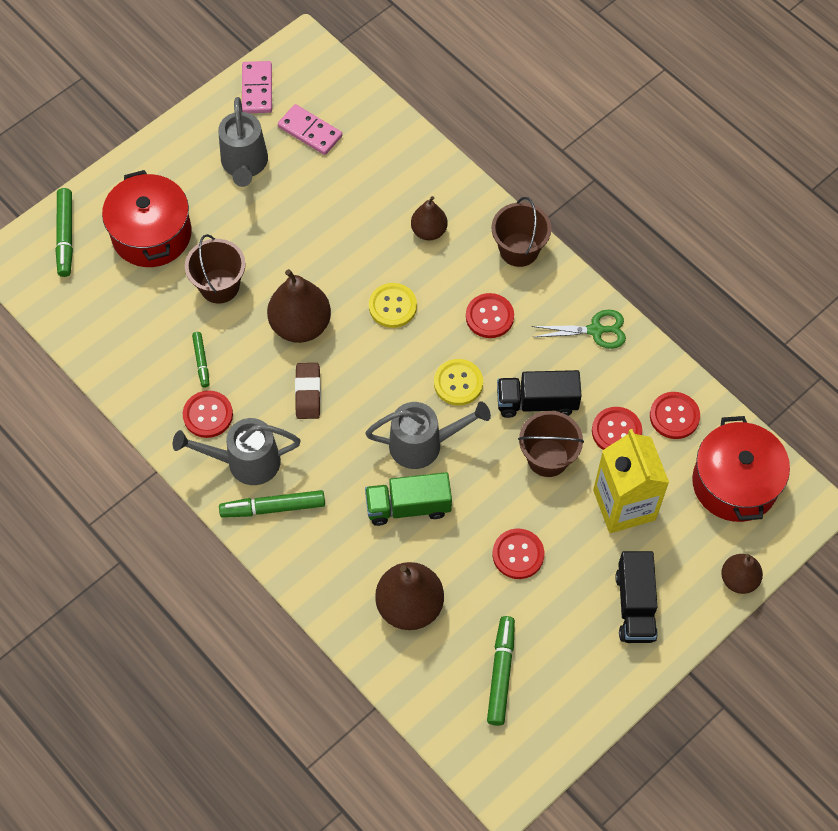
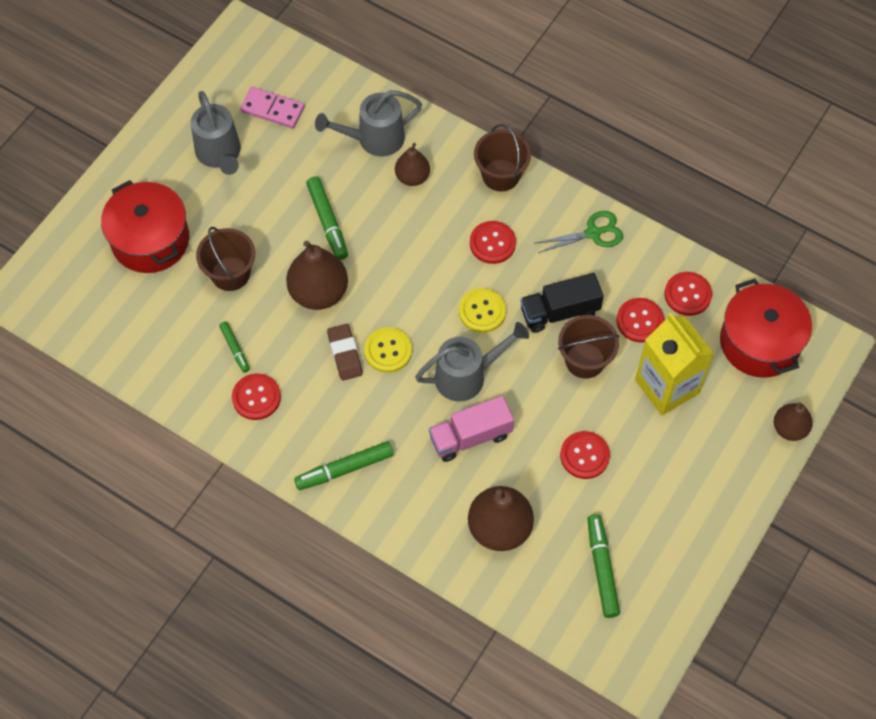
camera: 15 degrees left, 0 degrees up
green marker [55,188,73,277] -> green marker moved to [306,177,348,260]
grey watering can [173,418,301,485] -> grey watering can moved to [315,90,422,156]
pink domino [242,61,272,113] -> none
green truck [365,472,452,526] -> pink truck [429,396,514,462]
yellow button [369,283,417,328] -> yellow button moved to [364,327,412,373]
black truck [615,551,658,643] -> none

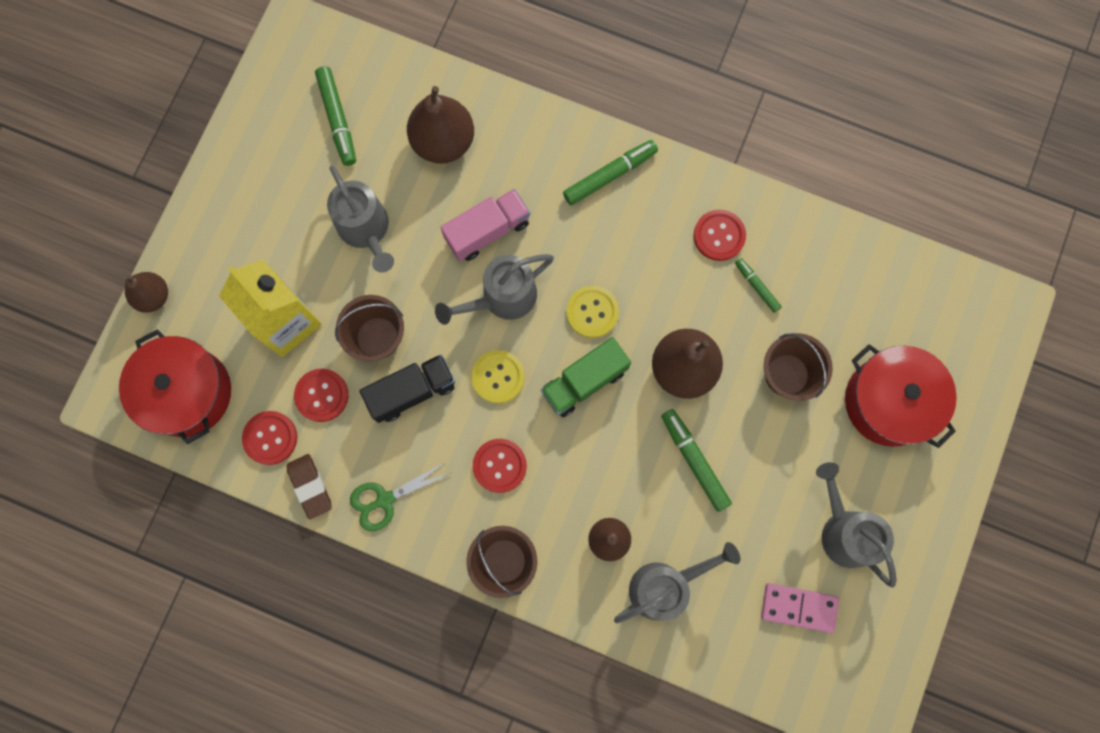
camera: 170 degrees right, 15 degrees up
brown eraser [327,324,363,381] -> brown eraser moved to [287,454,332,519]
red button [560,431,610,479] -> grey watering can [327,165,394,272]
none -> green truck [541,337,631,417]

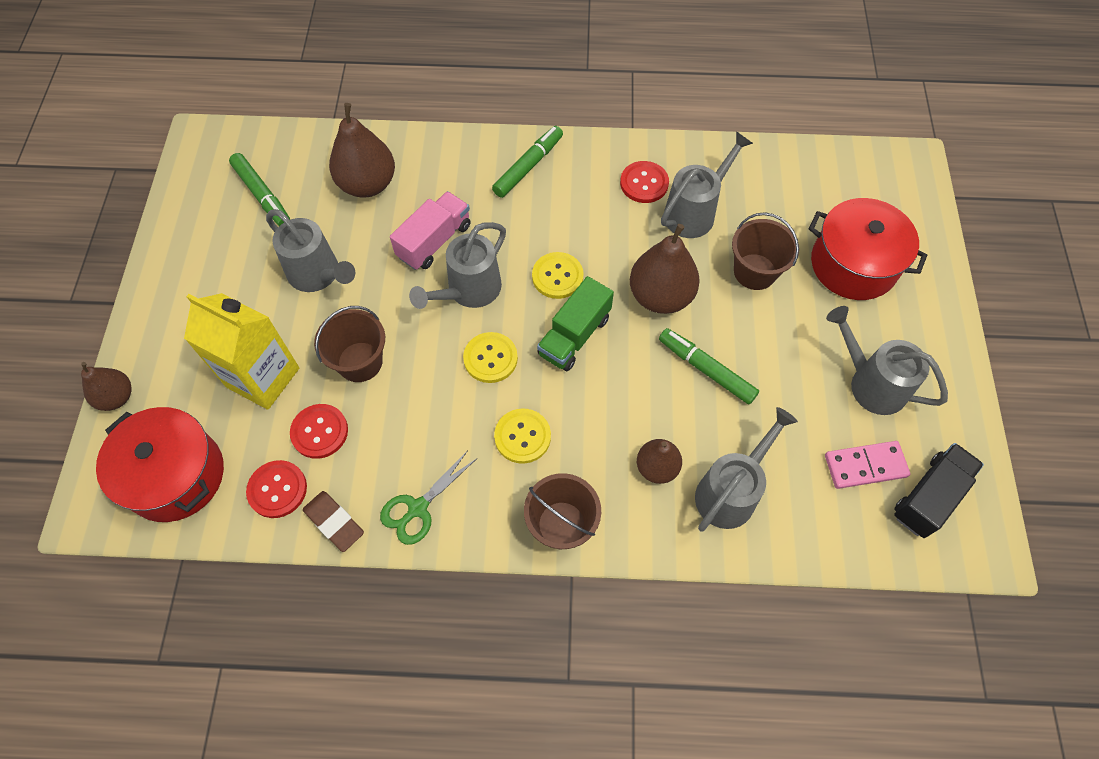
camera: 20 degrees left, 15 degrees down
black truck [359,354,455,423] -> black truck moved to [894,443,984,538]
red button [473,439,527,493] -> yellow button [494,409,551,464]
green marker [735,258,782,313] -> grey watering can [661,131,753,238]

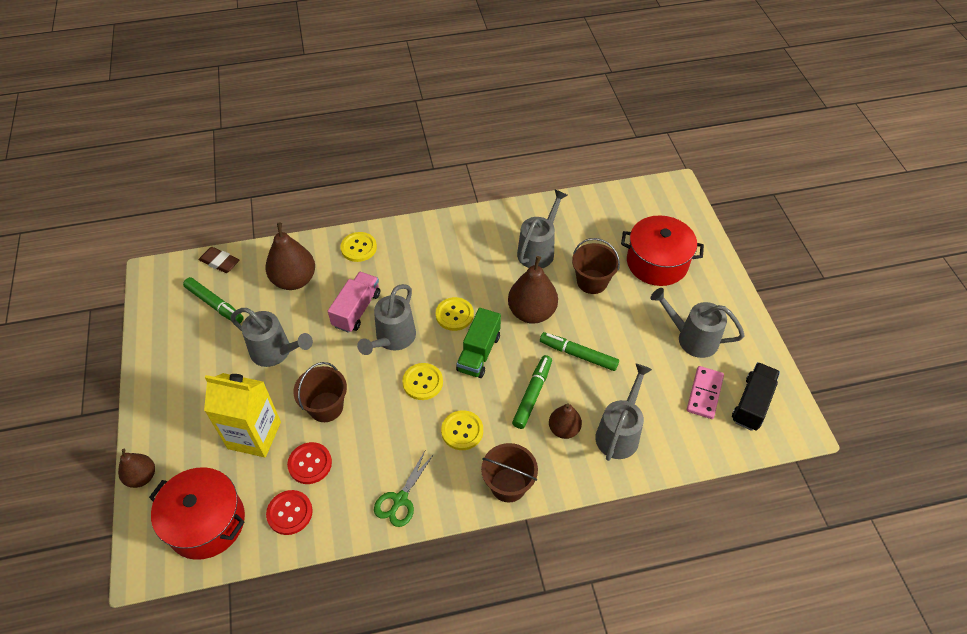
camera: 15 degrees left, 10 degrees down
brown eraser [303,491,364,552] -> brown eraser moved to [199,247,239,273]
green marker [492,126,563,198] -> green marker moved to [512,355,552,429]
red button [620,161,669,203] -> none
pink domino [825,441,910,489] -> pink domino turned 45 degrees counterclockwise [687,366,724,419]
none -> yellow button [340,232,377,262]

